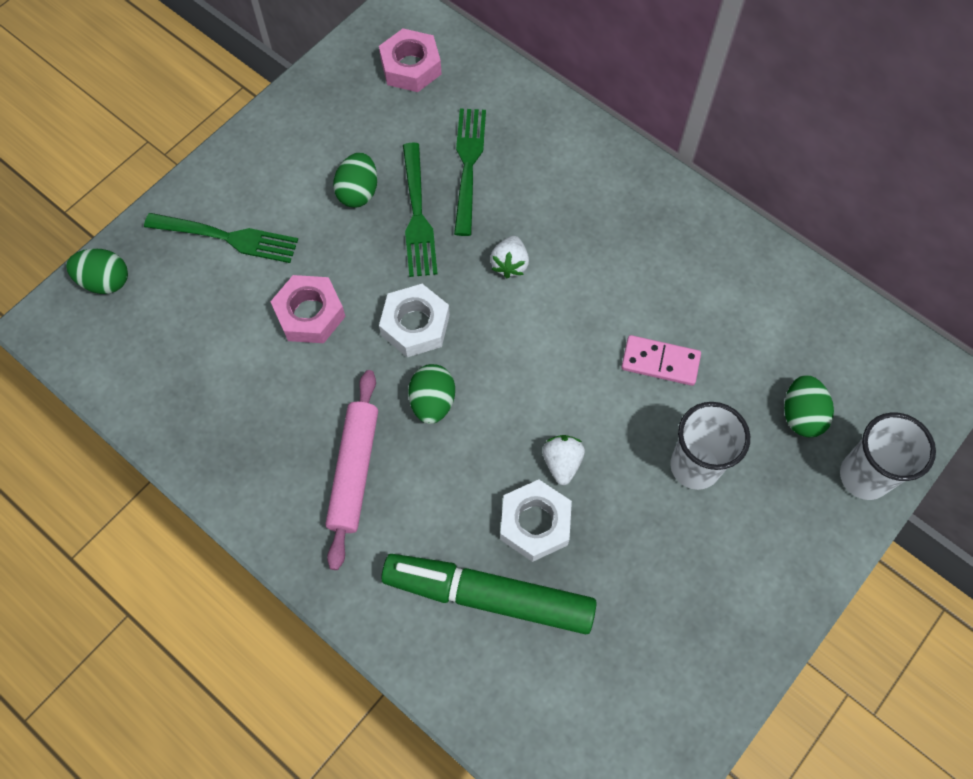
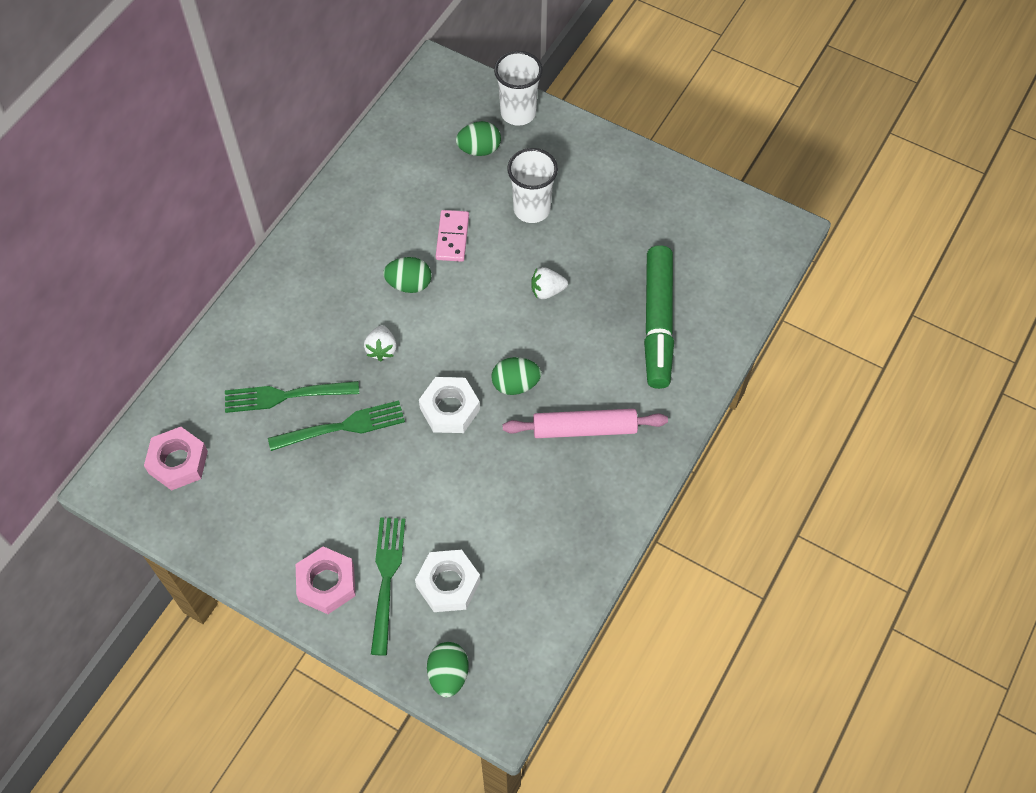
camera: 100 degrees left, 5 degrees down
pink nut [270,275,346,343] -> pink nut moved to [296,546,356,614]
green egg [333,153,377,207] -> green egg moved to [383,257,431,293]
white strawberry [490,236,529,278] -> white strawberry turned 90 degrees clockwise [364,325,397,361]
white nut [500,479,572,562] -> white nut moved to [415,550,480,612]

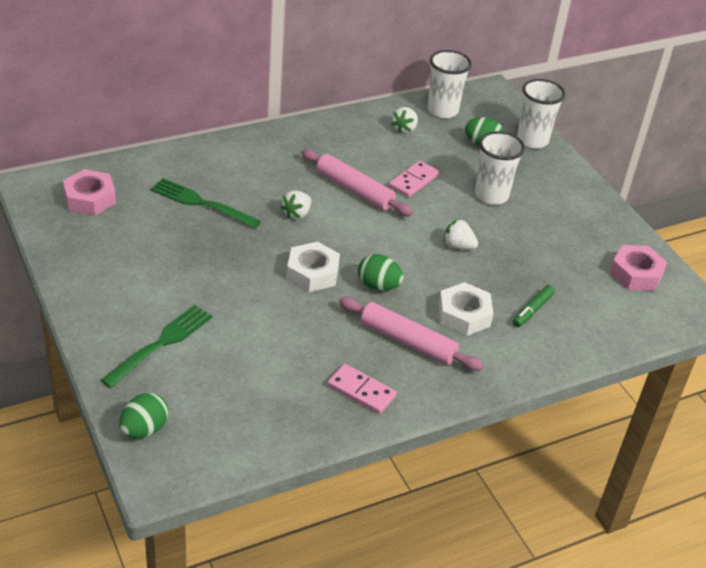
camera: 30 degrees right, 20 degrees down
green fork [268,401,405,451] -> none
pink nut [296,546,356,614] -> pink nut moved to [610,245,667,291]
green egg [383,257,431,293] -> pink rolling pin [301,149,413,216]
white nut [415,550,480,612] -> white nut moved to [438,282,494,336]
green marker [644,245,674,389] -> green marker [513,285,555,327], size x0.44
none -> pink domino [327,364,397,414]
none -> white strawberry [391,107,418,134]
none -> white cup [428,50,472,118]

